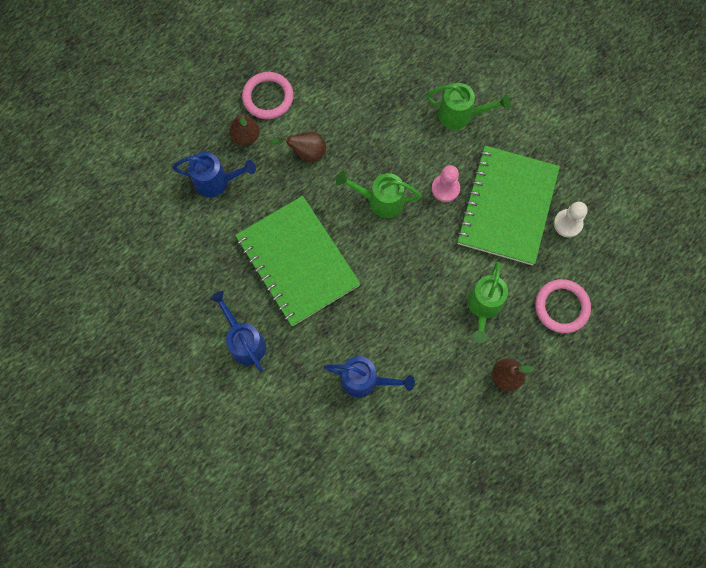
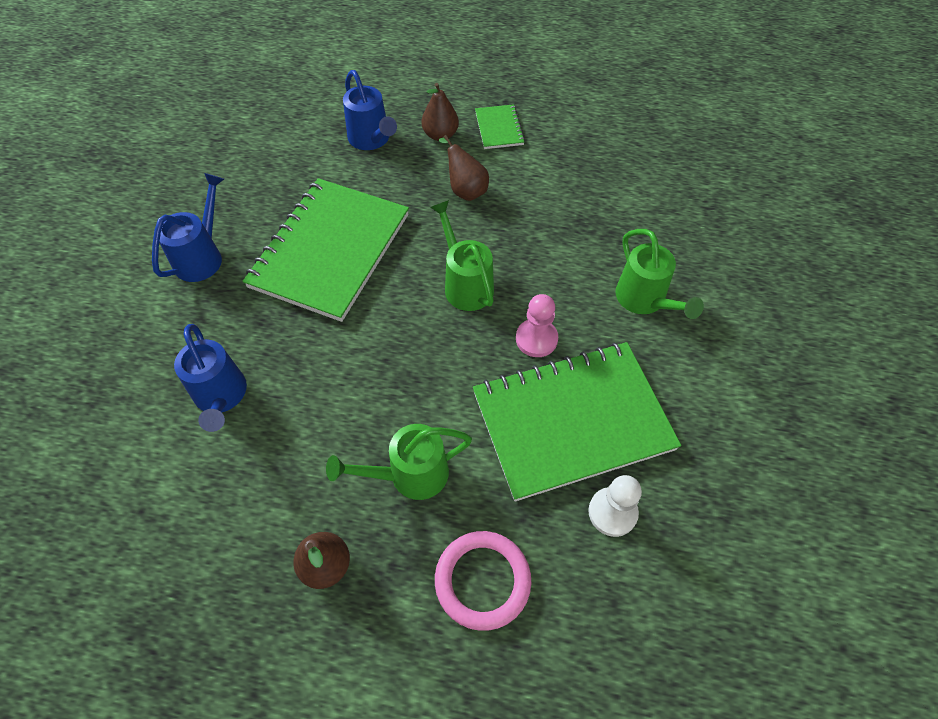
camera: 55 degrees right, 15 degrees down
pink ring [242,72,294,119] -> green notebook [475,104,525,149]

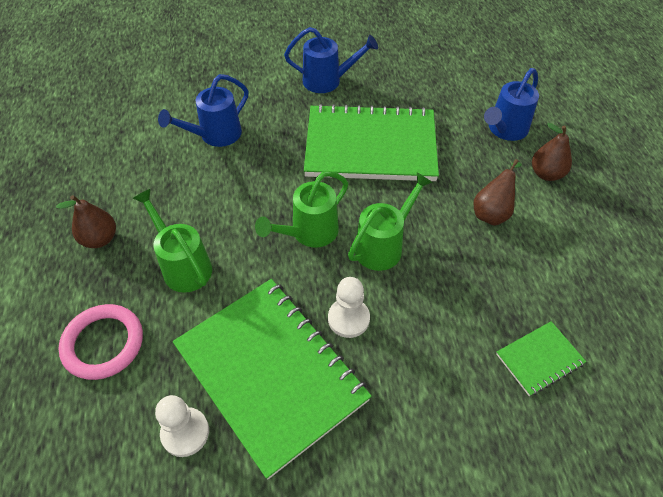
camera: 70 degrees right, 5 degrees down
green notebook [475,104,525,149] -> green notebook moved to [496,321,586,396]
pink pawn [516,294,558,357] -> white pawn [328,277,370,338]
green watering can [616,229,704,319] -> green watering can moved to [255,171,348,247]

